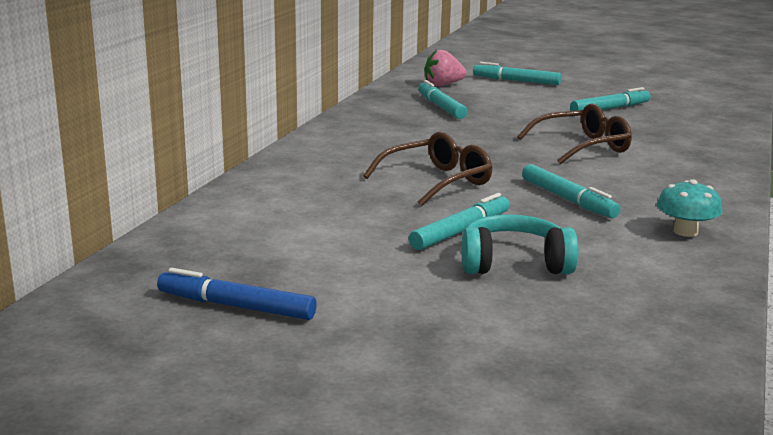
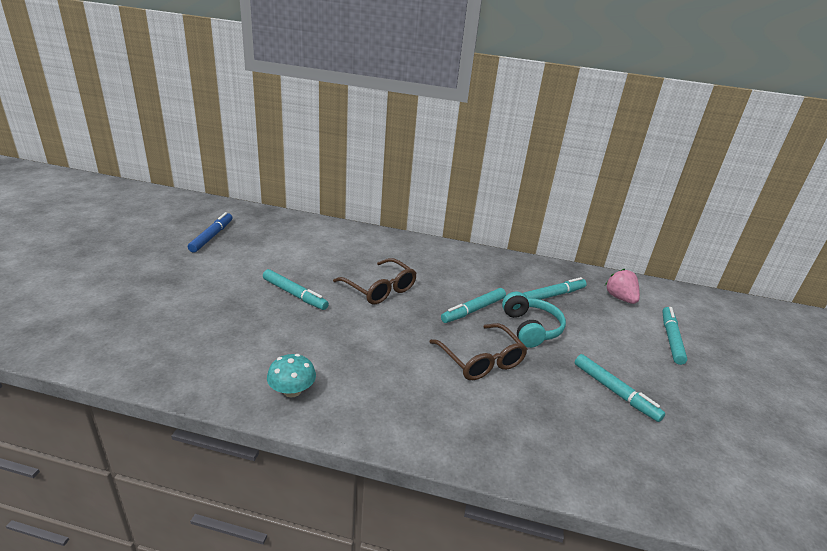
camera: 80 degrees right, 10 degrees up
turquoise headphones [462,214,578,274] -> turquoise headphones moved to [502,292,566,348]
turquoise marker [522,164,620,218] -> turquoise marker moved to [441,288,506,323]

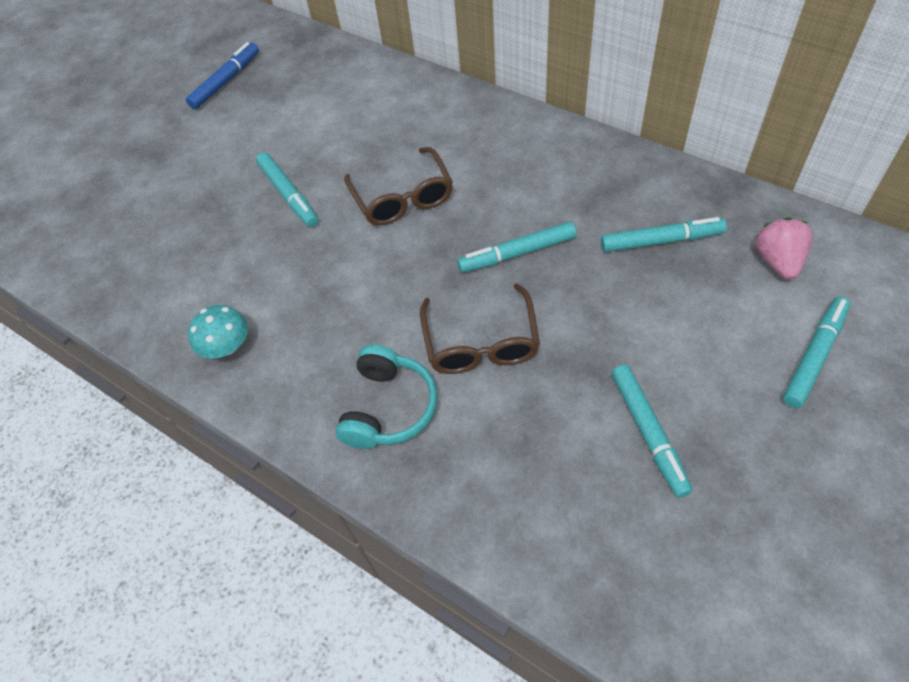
camera: 30 degrees right, 25 degrees up
turquoise headphones [502,292,566,348] -> turquoise headphones moved to [335,344,438,449]

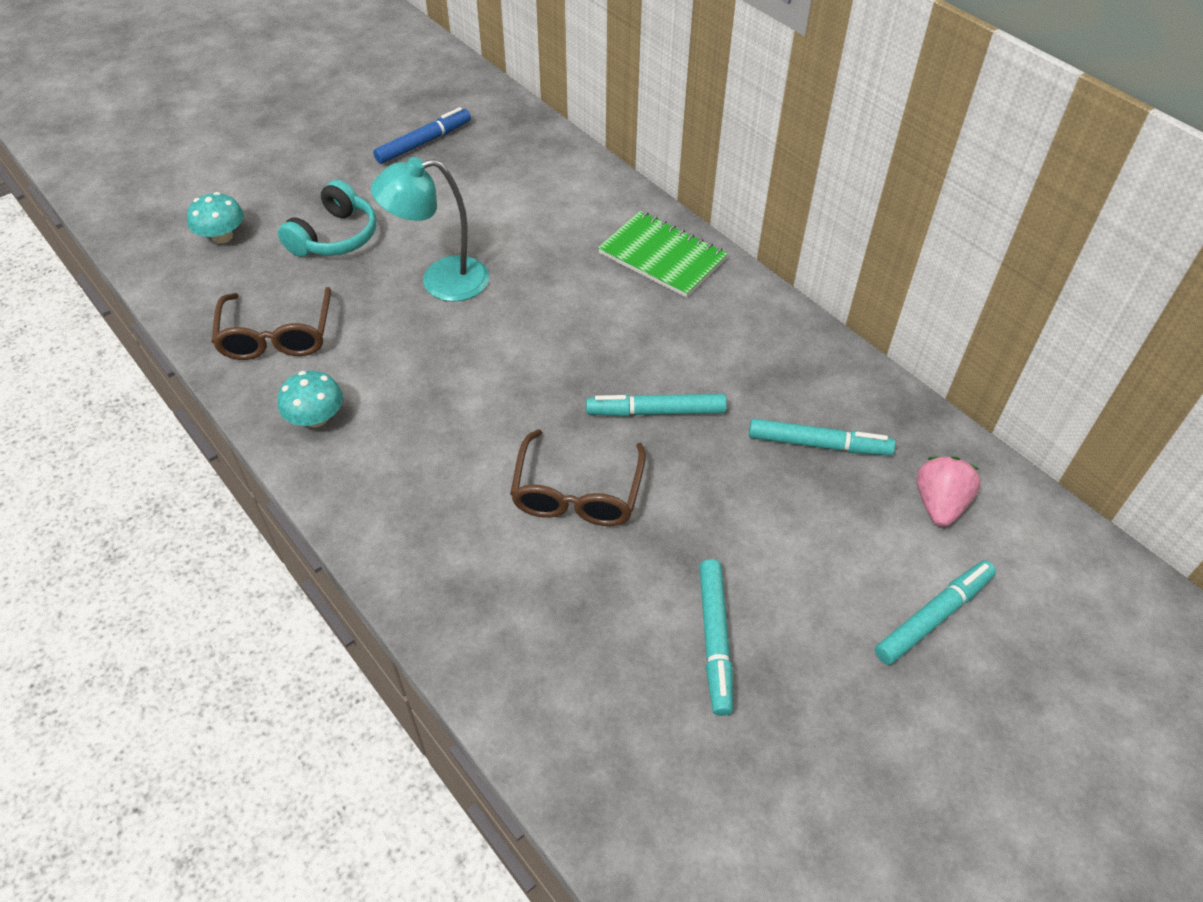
camera: 10 degrees right, 5 degrees down
turquoise marker [256,152,319,227] -> turquoise lamp [371,157,489,302]
turquoise headphones [335,344,438,449] -> turquoise headphones moved to [278,180,376,257]
brown glasses [344,147,453,225] -> brown glasses moved to [212,287,331,360]
none -> turquoise mushroom [187,192,244,244]
none -> green notebook [598,211,728,298]

